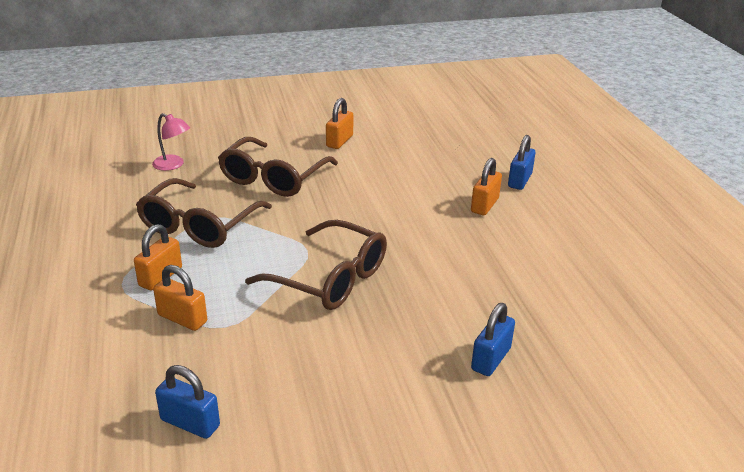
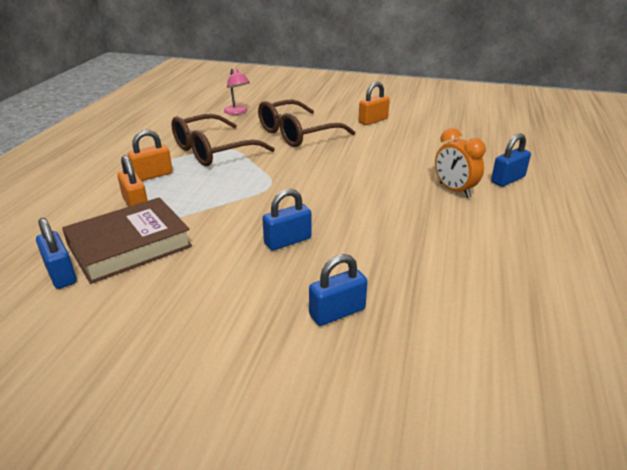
camera: 30 degrees right, 0 degrees up
brown glasses [245,220,387,310] -> none
orange padlock [471,158,502,215] -> orange clock [435,128,486,198]
none -> brown book [62,197,192,284]
none -> blue padlock [262,189,312,251]

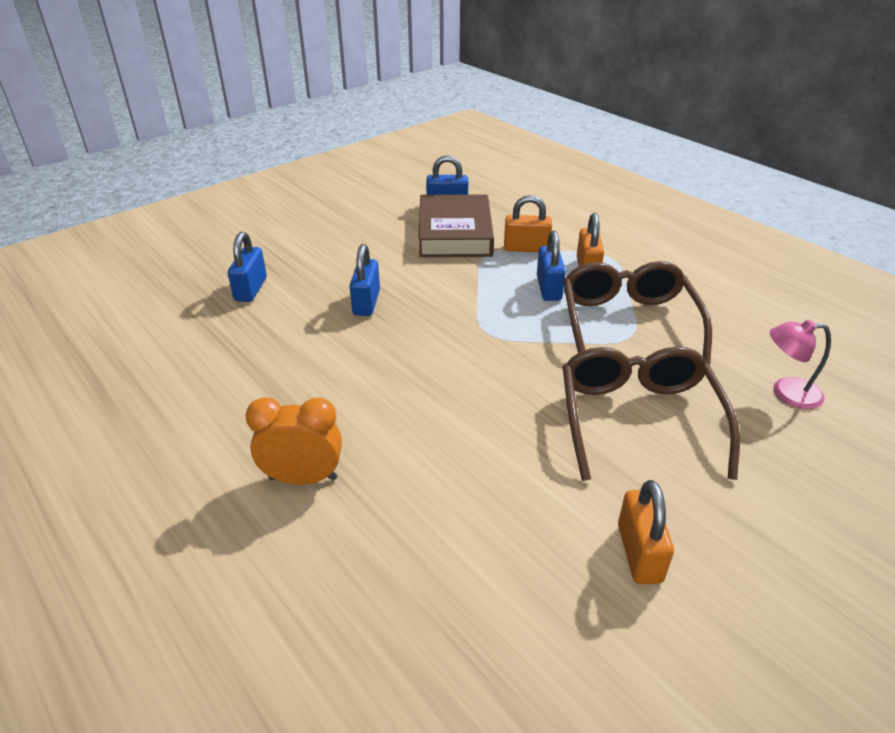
camera: 125 degrees right, 5 degrees up
blue padlock [491,134,531,187] -> blue padlock moved to [537,231,566,301]

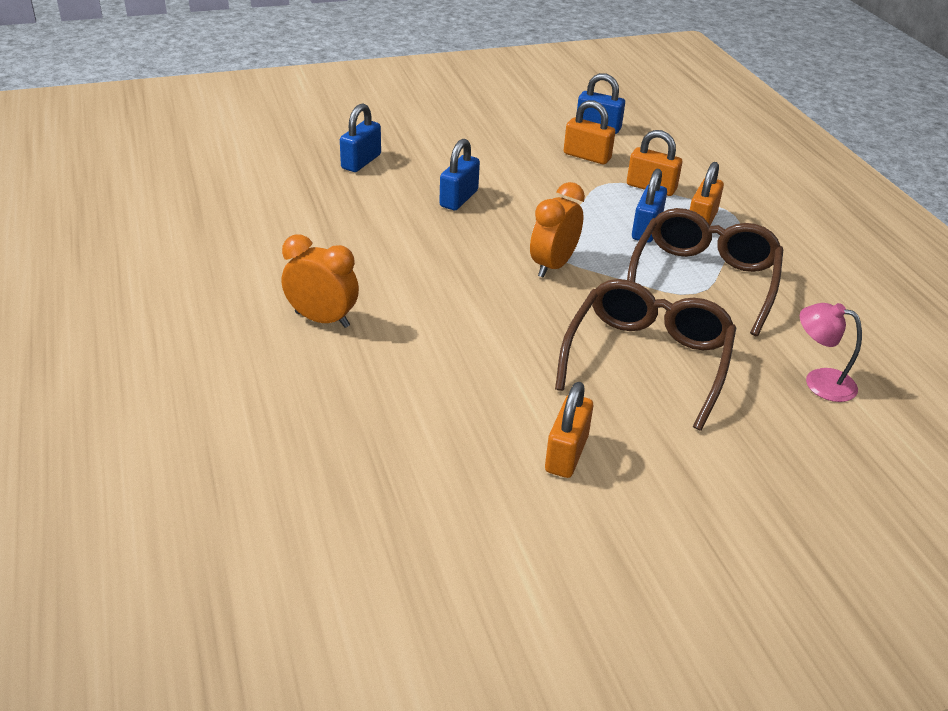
camera: 20 degrees right, 0 degrees up
brown book [419,194,494,257] -> orange padlock [564,100,615,164]
none -> orange clock [530,182,585,278]

